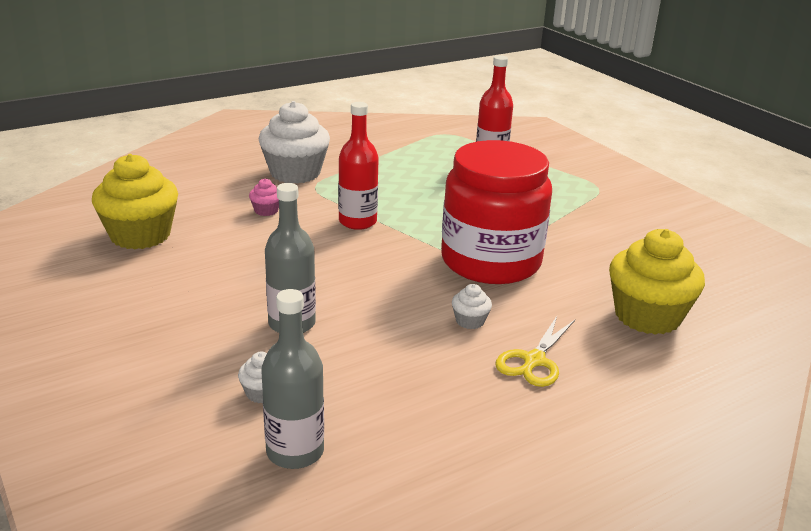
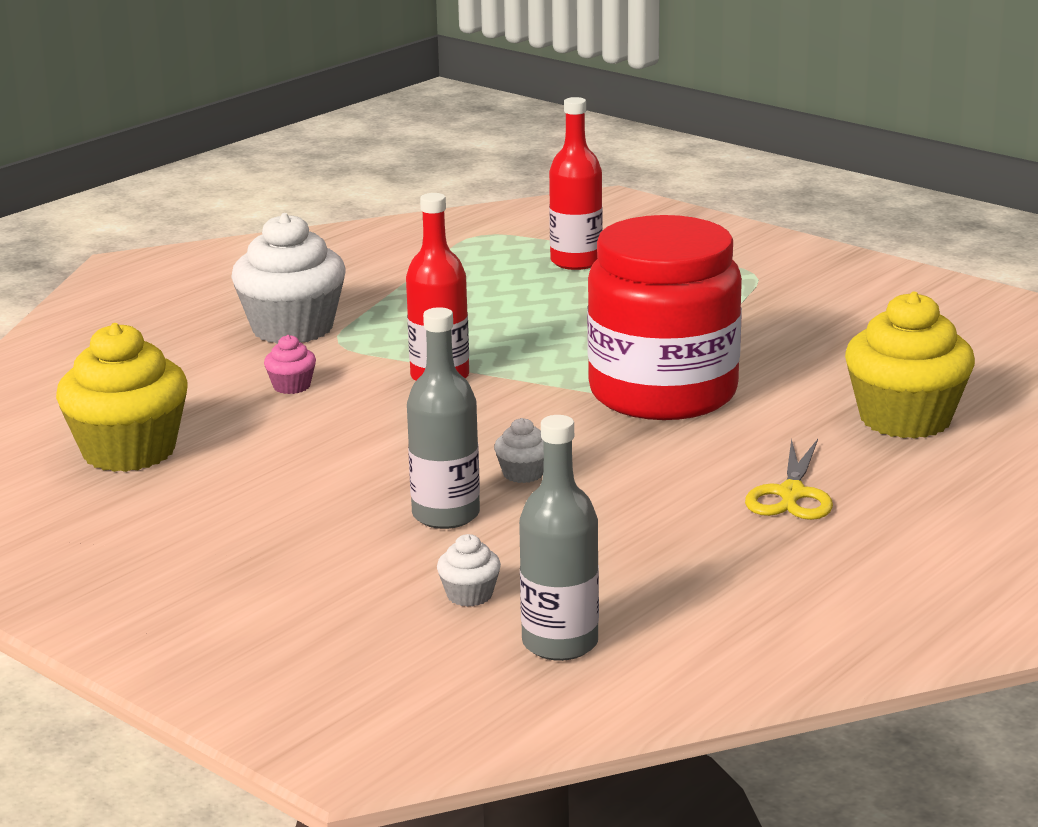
camera: 15 degrees left, 5 degrees down
white cupcake [452,284,492,329] -> white cupcake moved to [494,418,544,483]

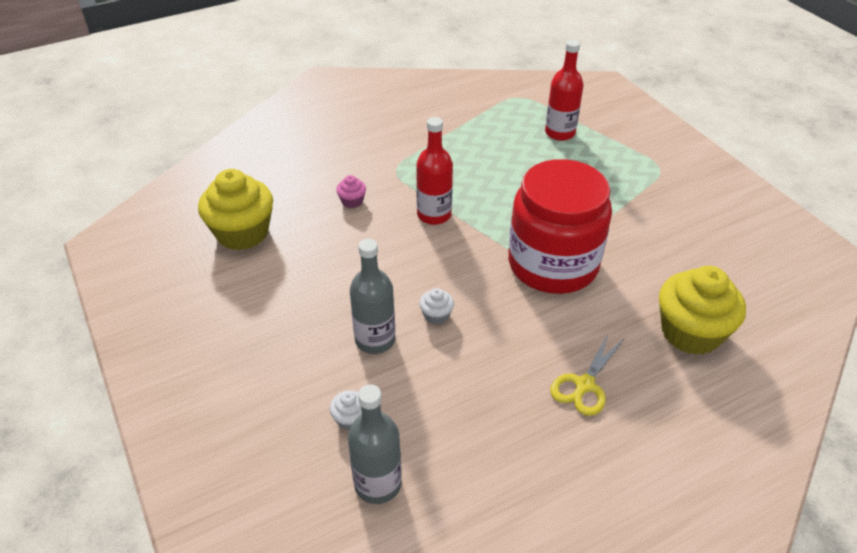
camera: 20 degrees right, 20 degrees up
white cupcake [231,213,345,344] -> none

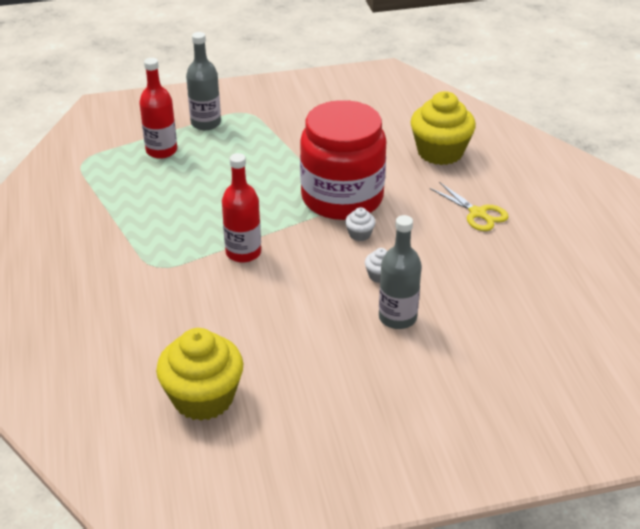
camera: 75 degrees left, 5 degrees down
white cupcake [330,390,362,431] -> white cupcake moved to [345,207,376,241]
pink cupcake [336,175,366,208] -> none
grey bottle [348,384,402,504] -> grey bottle moved to [186,32,221,130]

